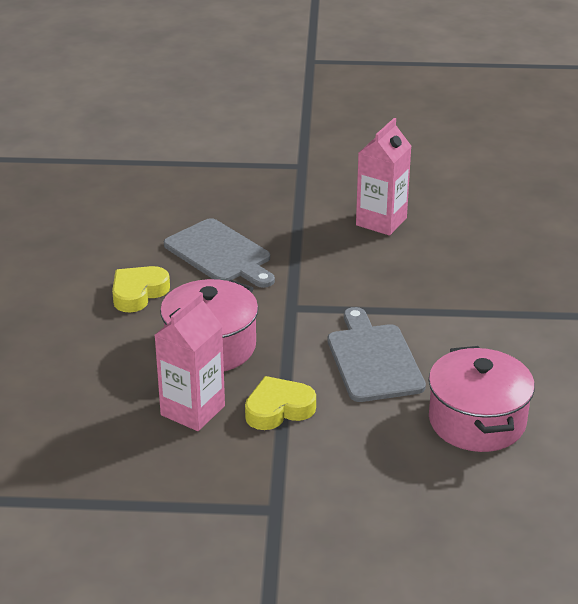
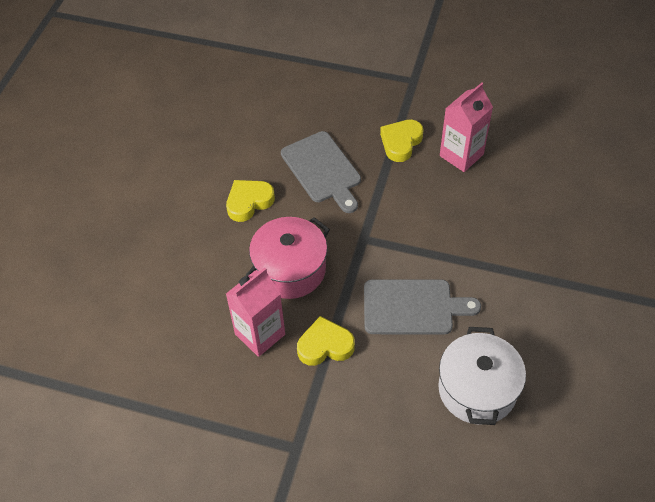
camera: 15 degrees right, 20 degrees up
grey cutting board [327,307,426,402] -> grey cutting board turned 90 degrees clockwise [364,279,481,334]
pink pot [429,346,535,452] -> white pot [438,327,526,425]
none -> yellow heart [380,119,424,162]

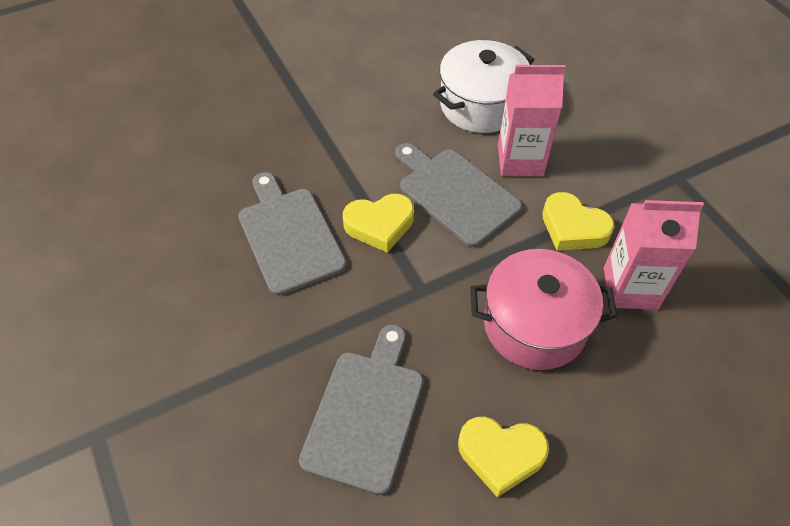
camera: 135 degrees left, 0 degrees up
yellow heart [380,119,424,162] -> yellow heart moved to [343,194,414,253]
pink carton [440,82,493,172] -> pink carton moved to [498,65,566,176]
none -> grey cutting board [238,172,347,296]

